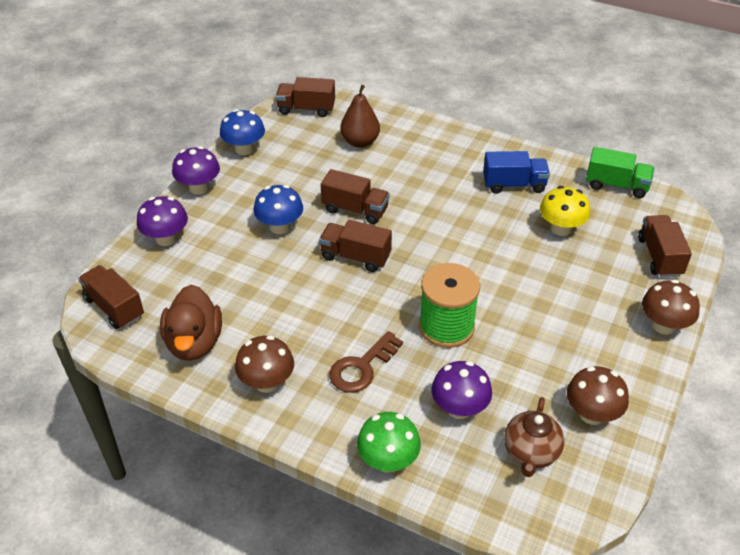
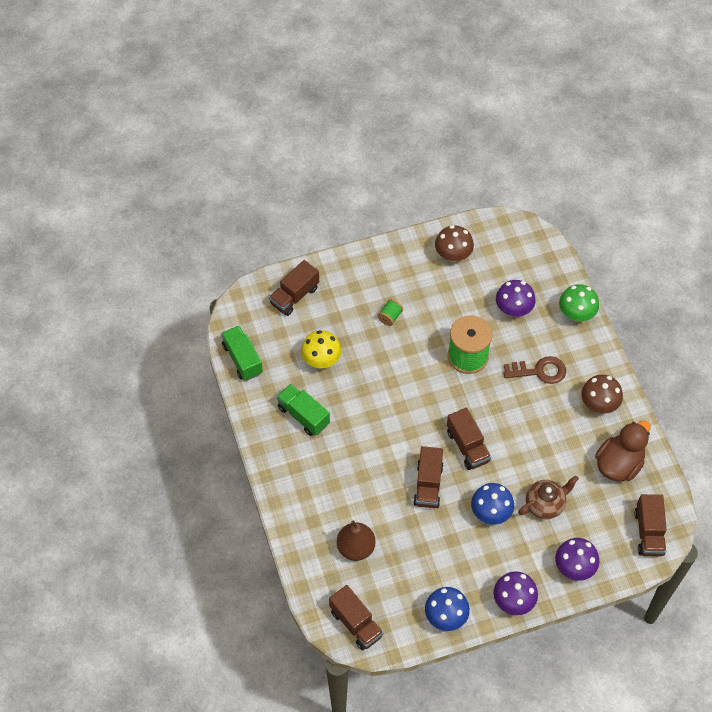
camera: 135 degrees left, 15 degrees up
brown truck [321,169,390,224] -> brown truck turned 150 degrees counterclockwise [413,446,444,508]
blue truck [483,151,550,194] -> green truck [276,384,330,436]
brown teapot [504,397,564,477] -> brown teapot moved to [518,476,579,519]
brown mushroom [642,279,700,335] -> none
none -> green spool [378,299,403,326]

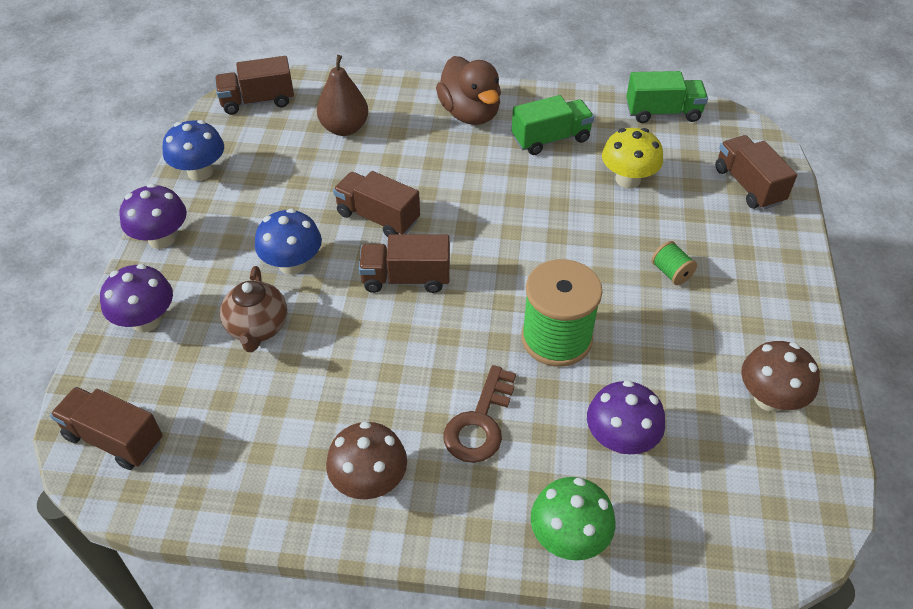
camera: 115 degrees right, 10 degrees down
brown duck [595,420,650,481] -> brown duck moved to [436,56,501,125]

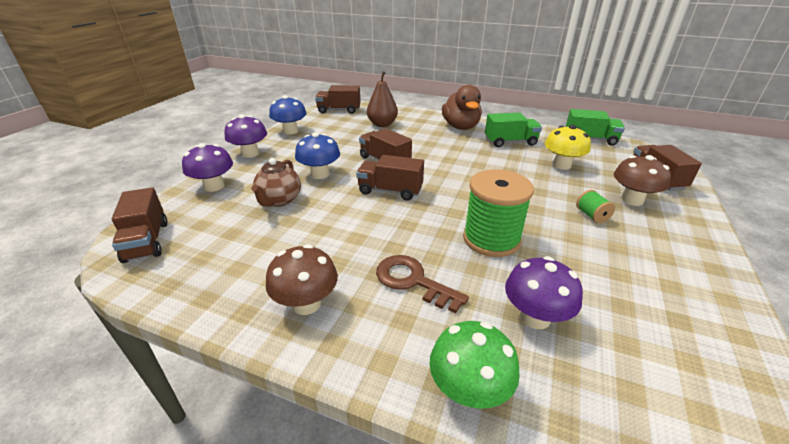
camera: 15 degrees right, 15 degrees down
brown truck [50,387,163,470] -> brown truck turned 150 degrees counterclockwise [112,187,167,263]
brown key [443,365,516,463] -> brown key turned 90 degrees clockwise [376,255,469,314]
brown mushroom [741,341,820,412] -> brown mushroom moved to [614,155,671,206]

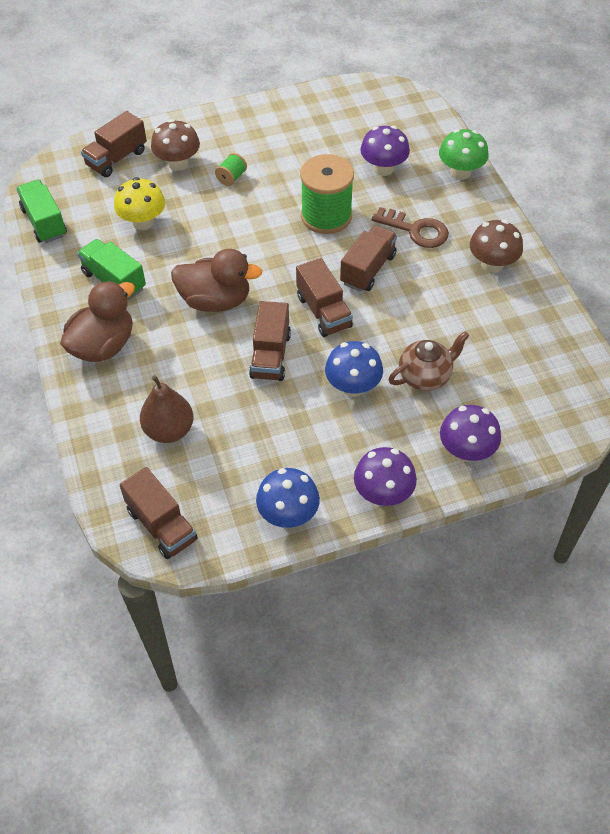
camera: 130 degrees left, 20 degrees up
brown truck [112,187,167,263] -> brown truck moved to [340,225,397,292]
brown key [376,255,469,314] -> brown key turned 60 degrees counterclockwise [372,207,449,248]
none -> brown duck [171,249,262,312]

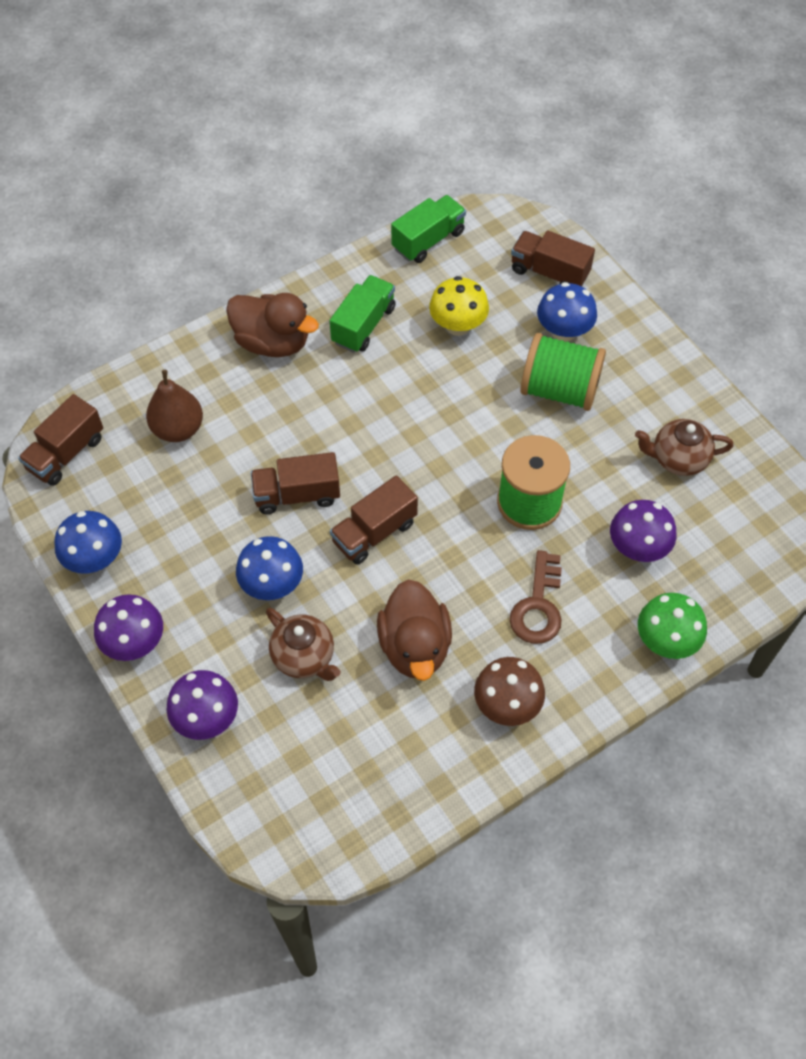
camera: 75 degrees right, 5 degrees up
brown mushroom [151,119,200,171] -> blue mushroom [537,282,597,342]
brown duck [171,249,262,312] -> brown duck moved to [377,579,452,681]
green spool [215,153,247,186] -> green spool [520,333,606,411], size x2.23
brown truck [340,225,397,292] -> none
none -> brown teapot [635,419,733,476]

